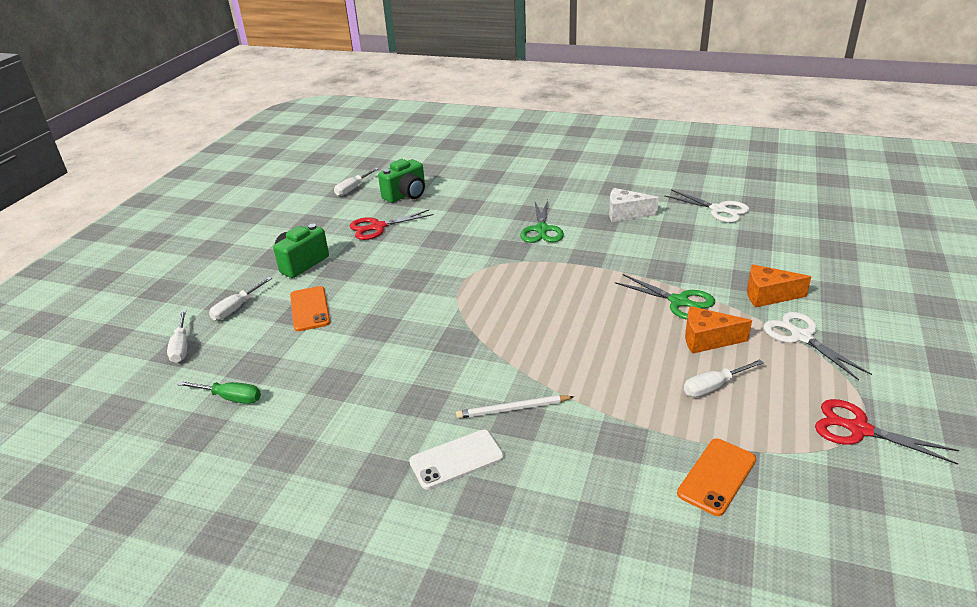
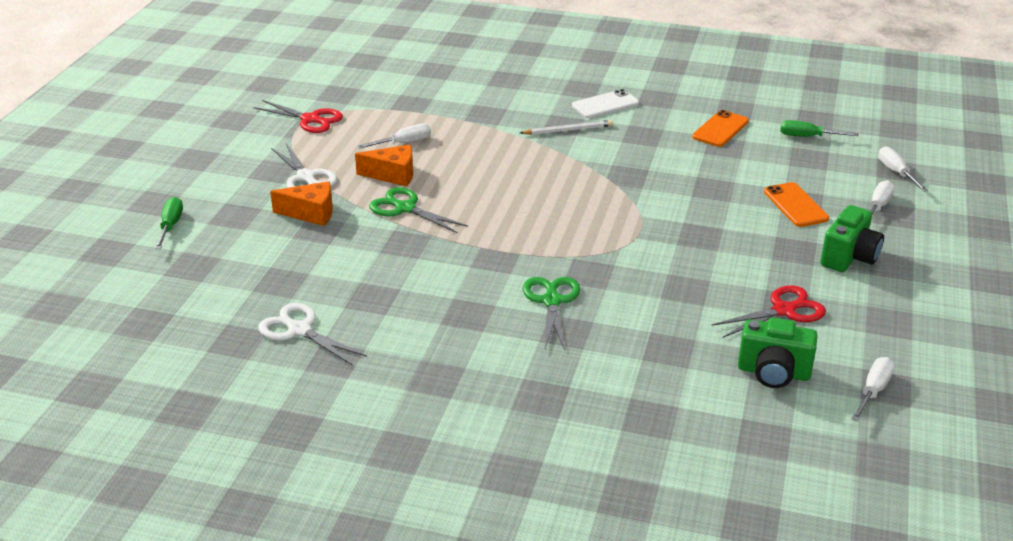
camera: 175 degrees right, 0 degrees up
green camera [378,159,425,203] -> green camera turned 120 degrees counterclockwise [738,317,818,388]
white cheese [609,188,659,222] -> none
orange phone [677,439,756,516] -> orange phone moved to [692,110,749,147]
none -> green screwdriver [155,197,183,249]

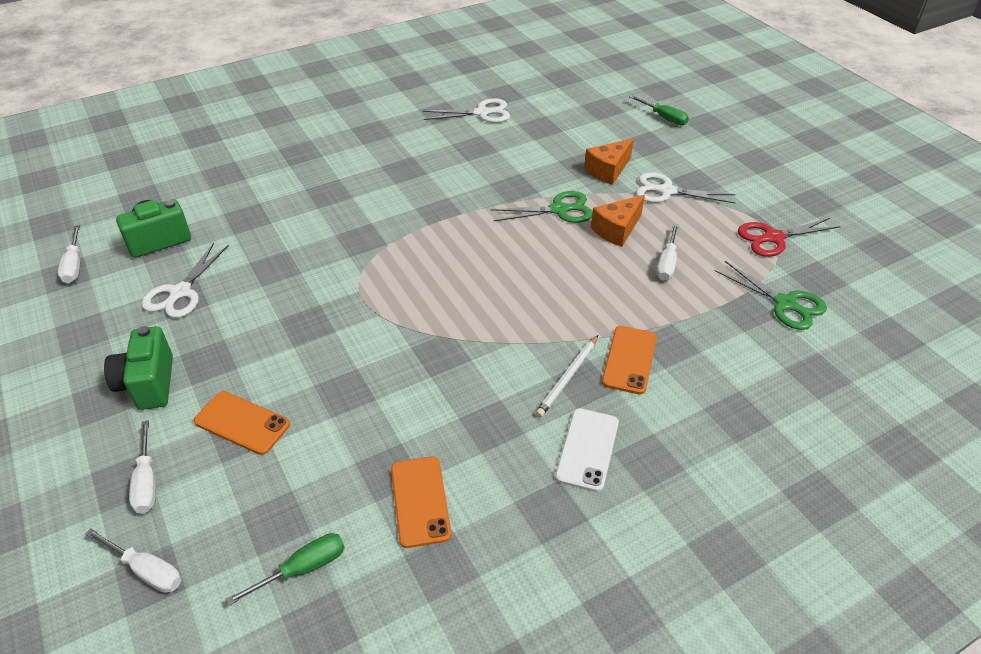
camera: 135 degrees right, 10 degrees up
green scissors [523,277,580,350] -> green scissors moved to [715,261,827,330]
red scissors [711,285,826,338] -> white scissors [141,243,229,318]
none -> orange phone [602,326,657,395]

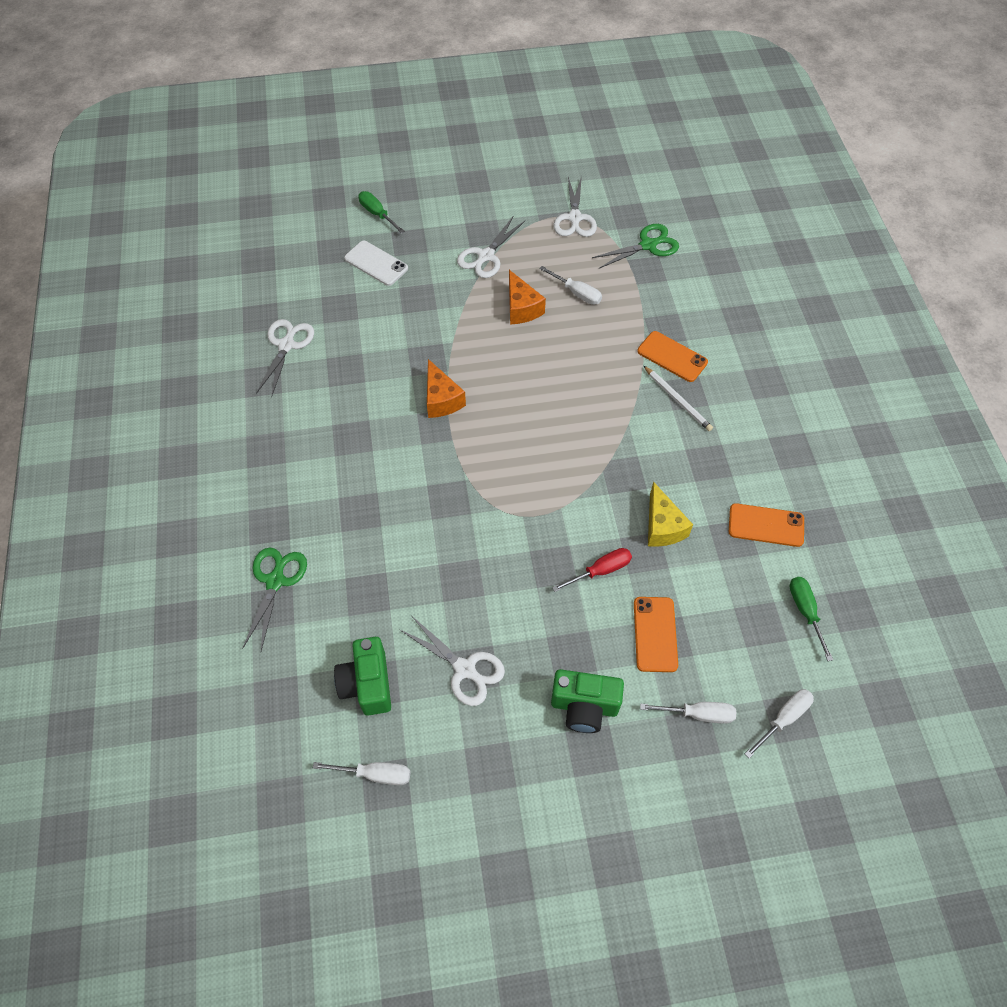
camera: 70 degrees left, 15 degrees up
orange phone [194,391,290,455] -> orange phone turned 45 degrees counterclockwise [634,597,678,672]
green scissors [491,191,592,223] -> green scissors moved to [242,547,307,651]
white phone [555,408,619,492] -> white phone moved to [344,241,408,286]
orange cheese [584,138,634,185] -> orange cheese moved to [427,359,466,418]
green screwdriver [629,95,689,126] -> green screwdriver turned 105 degrees counterclockwise [358,191,405,234]
red scissors [738,218,841,257] -> white scissors [553,176,597,237]
none -> red screwdriver [552,548,632,592]
none -> yellow cheese [648,482,693,547]

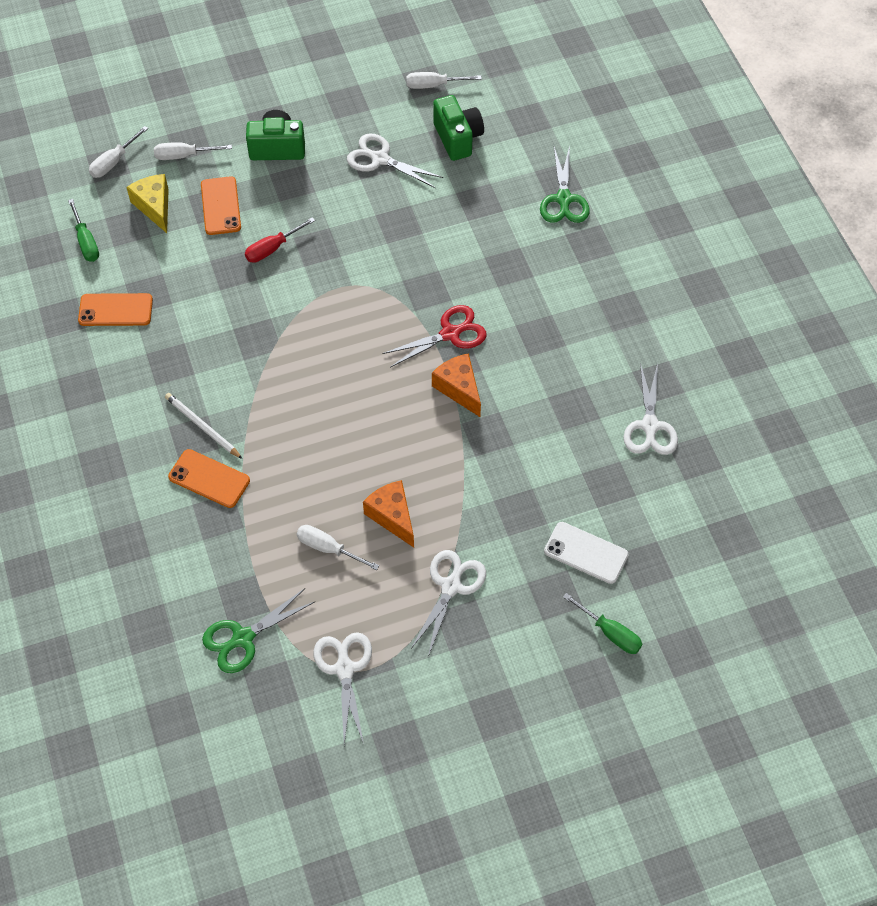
camera: 170 degrees right, 0 degrees up
yellow cheese [648,482,693,547] -> yellow cheese moved to [126,174,169,233]
none -> red scissors [382,305,487,368]

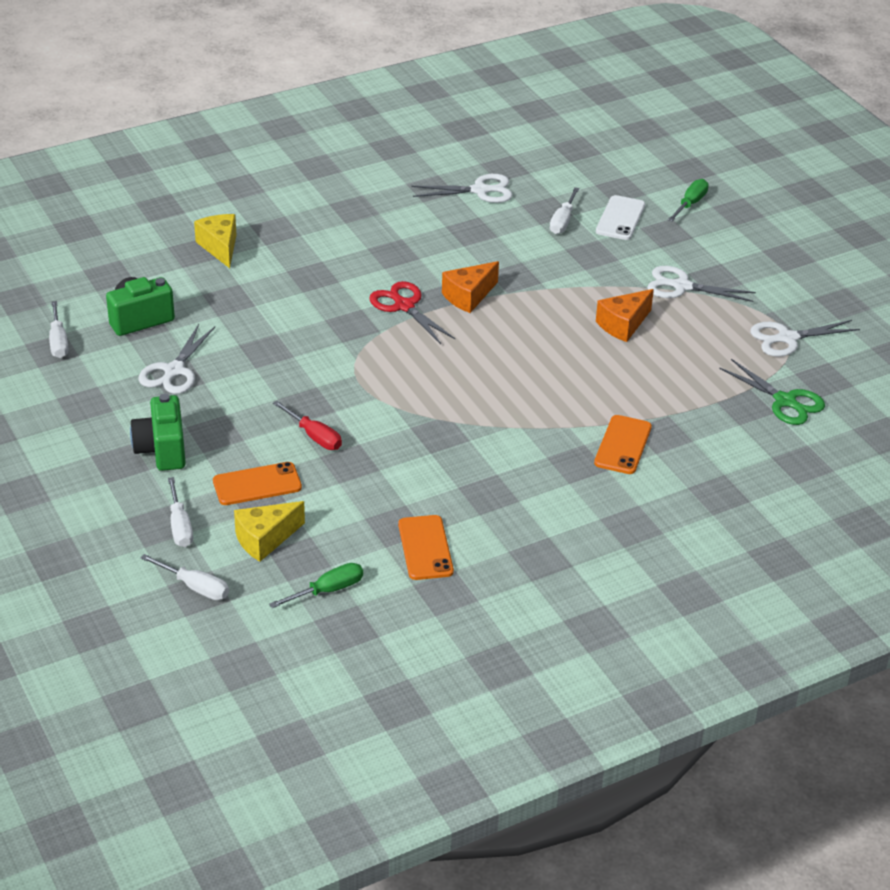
camera: 100 degrees left, 20 degrees down
white pencil [165,393,242,459] -> none
white screwdriver [296,525,379,570] -> white screwdriver moved to [550,187,580,234]
green scissors [540,146,590,223] -> yellow cheese [194,214,236,268]

